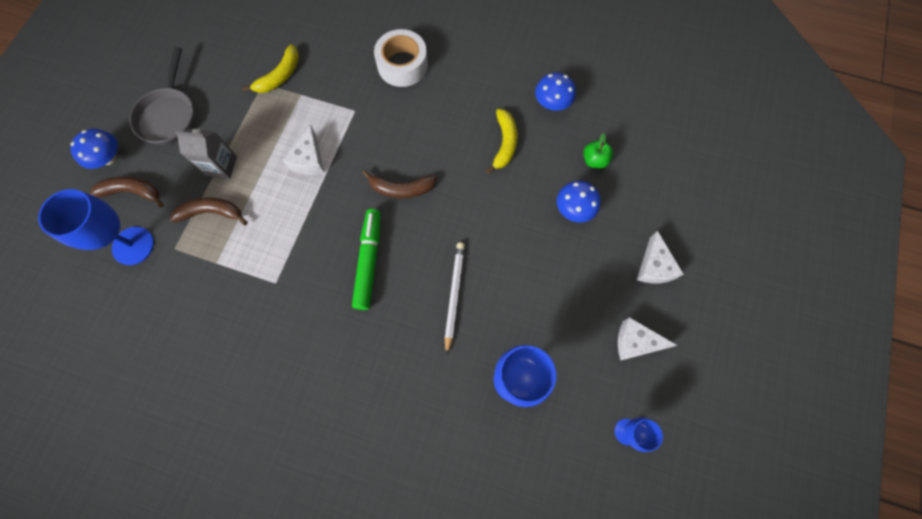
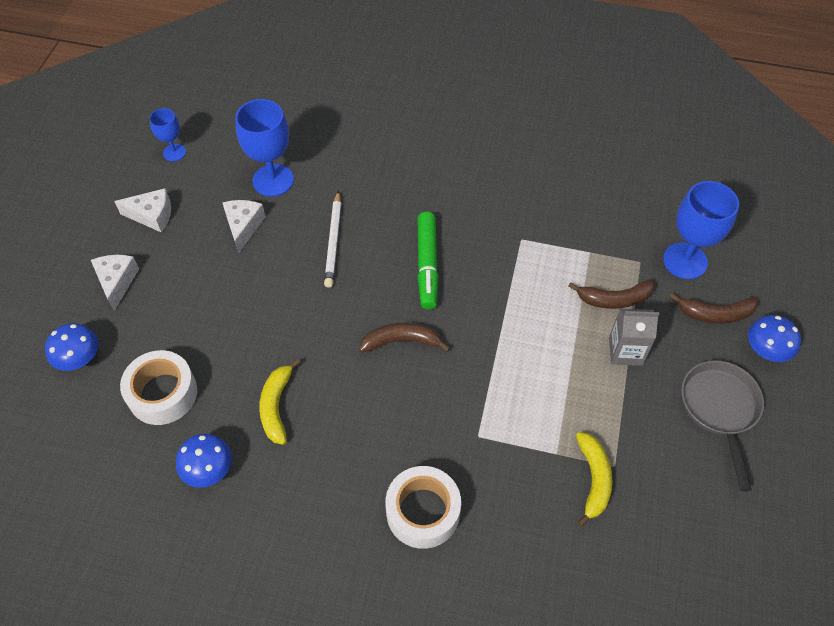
camera: 175 degrees right, 15 degrees down
yellow banana [242,44,299,93] -> yellow banana turned 150 degrees clockwise [576,432,612,527]
white cheese [283,125,324,175] -> white cheese moved to [222,200,265,253]
blue mushroom [557,181,601,223] -> blue mushroom moved to [45,323,98,371]
green apple [583,133,613,169] -> white tape [120,350,197,425]

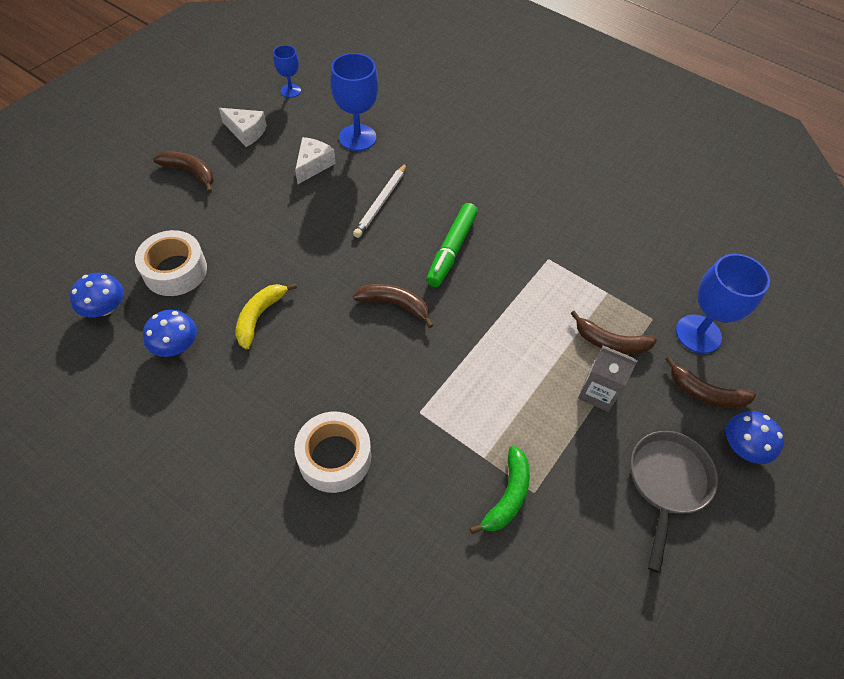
camera: 20 degrees right, 0 degrees up
blue mushroom [45,323,98,371] -> blue mushroom moved to [70,273,124,317]
white cheese [91,255,139,311] -> brown banana [153,151,214,193]
yellow banana [576,432,612,527] -> green banana [470,446,530,534]

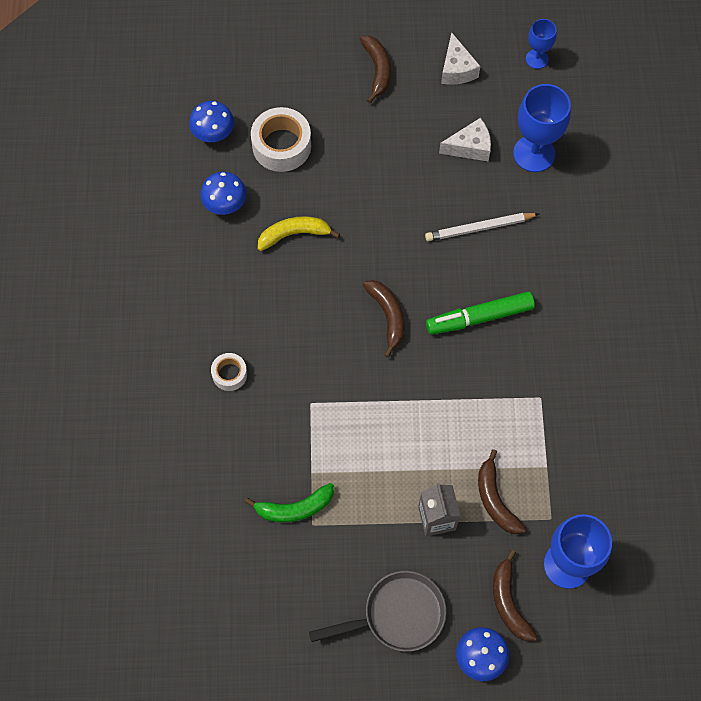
camera: 55 degrees right, 10 degrees up
white tape [294,412,371,493] -> white tape [211,353,247,391], size x0.55

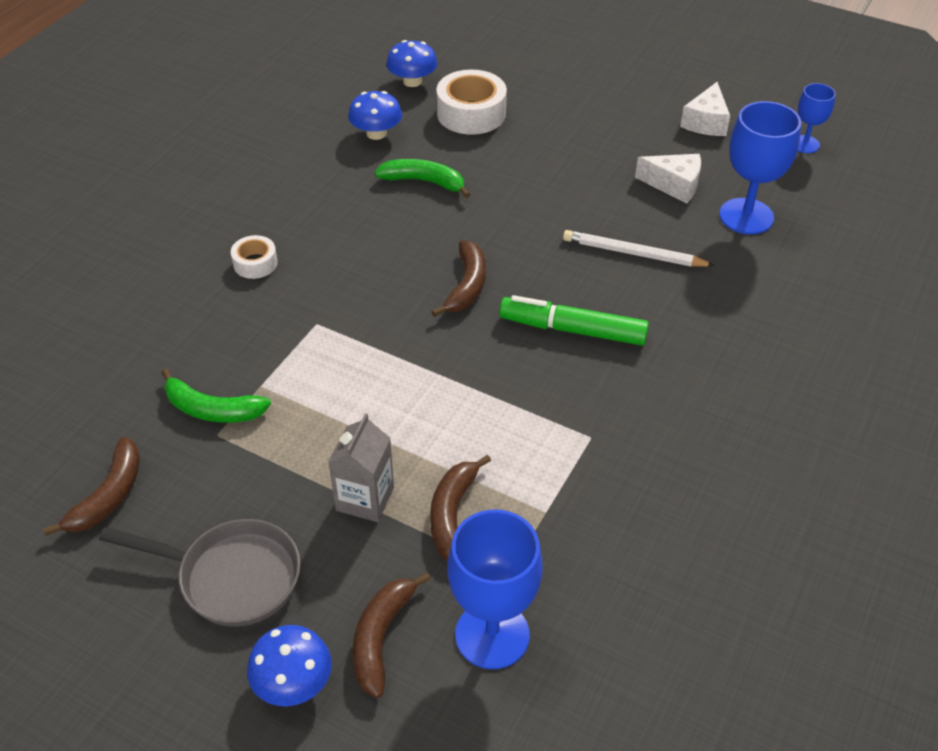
camera: 30 degrees right, 20 degrees down
yellow banana [258,216,340,251] -> green banana [374,159,470,198]
brown banana [360,36,391,103] -> brown banana moved to [43,437,140,536]

